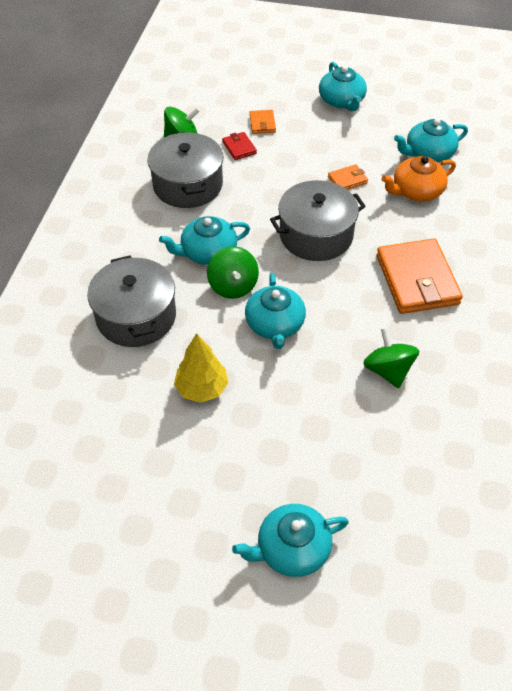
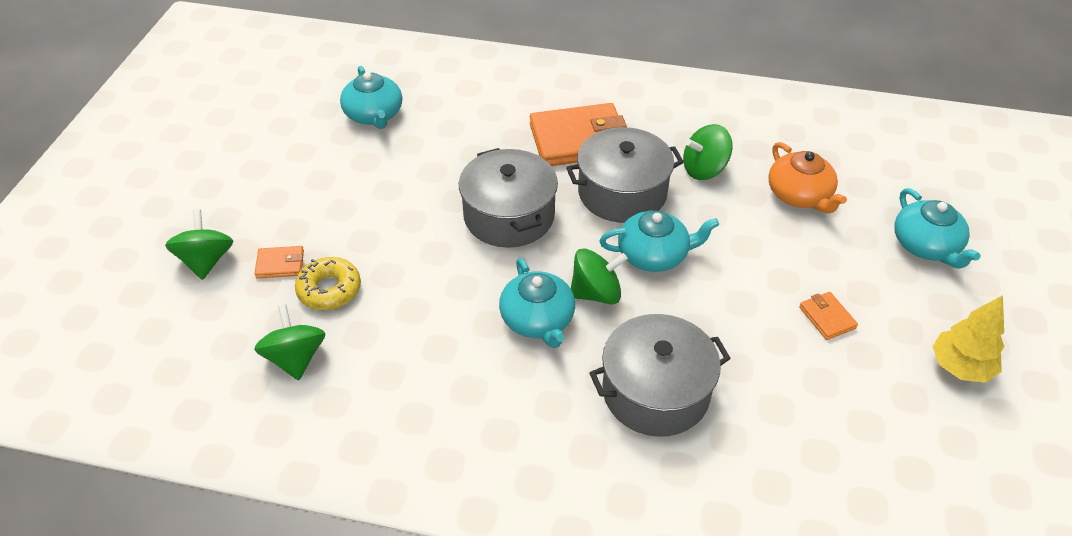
camera: 90 degrees left, 5 degrees down
grey pot [147,132,224,208] -> grey pot moved to [566,127,684,223]
yellow tree [174,333,229,403] -> yellow tree moved to [932,295,1004,383]
red wallet [222,132,257,160] -> yellow donut [295,257,361,310]
turquoise teapot [319,62,367,111] -> none
orange wallet [328,164,368,190] -> orange wallet moved to [799,292,858,340]
orange teapot [381,156,456,201] -> orange teapot moved to [769,142,847,213]
none -> green spinning top [165,210,233,280]

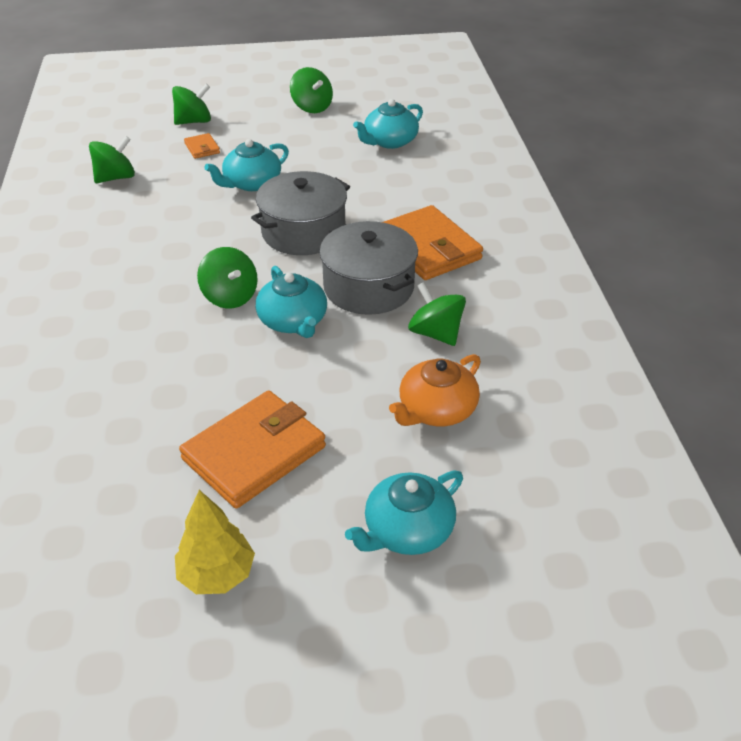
camera: 70 degrees right, 5 degrees down
yellow donut [295,257,361,310] -> none
turquoise teapot [499,258,575,348] -> turquoise teapot moved to [204,139,289,191]
grey pot [589,314,731,437] -> none
orange wallet [799,292,858,340] -> orange wallet [179,391,326,509], size x2.23
none -> green spinning top [290,67,333,113]

